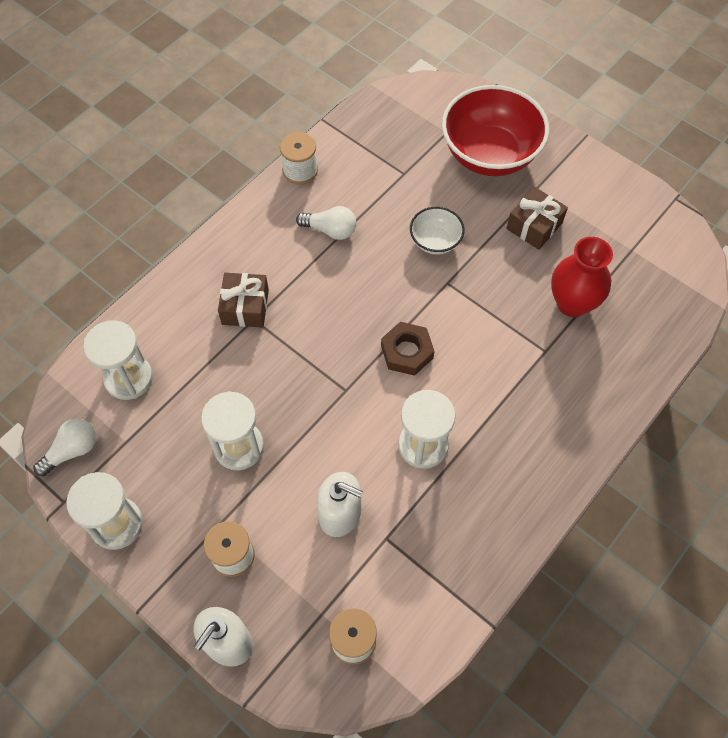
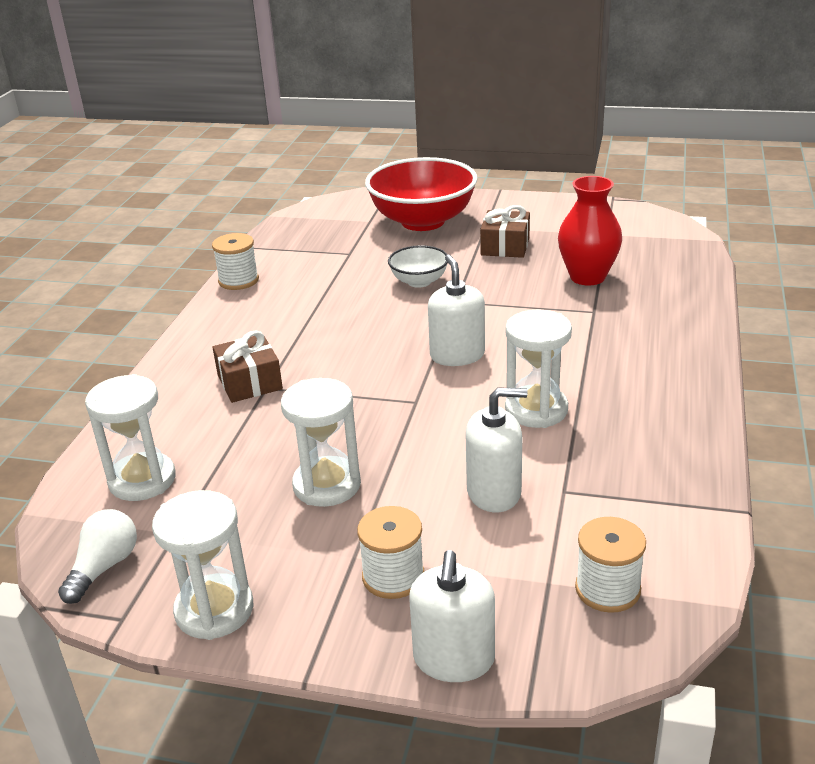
camera: 25 degrees left, 30 degrees down
white light bulb [296,206,356,240] -> none
brown nut [381,322,435,376] -> white soap dispenser [428,255,485,366]

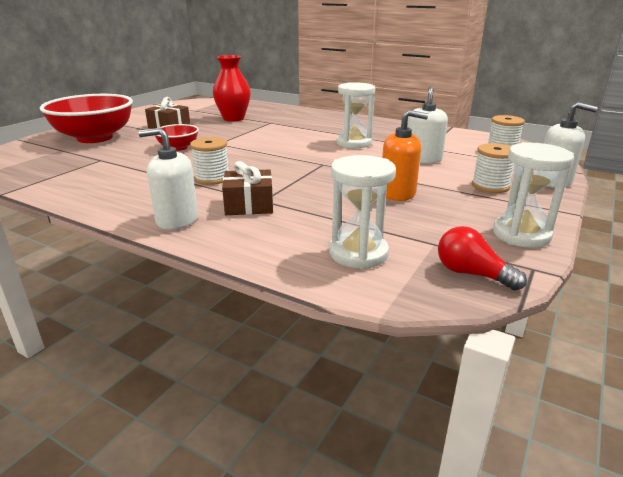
camera: 75 degrees left, 5 degrees down
white light bulb [58,509,137,604] -> red light bulb [438,226,527,291]
white spool [212,233,259,290] -> white spool moved to [190,137,229,185]
white hourglass [281,378,361,507] -> orange soap dispenser [382,110,428,201]
white bowl [388,245,448,288] -> red bowl [155,124,199,151]
white soap dispenser [428,255,485,366] -> white soap dispenser moved to [138,128,198,230]

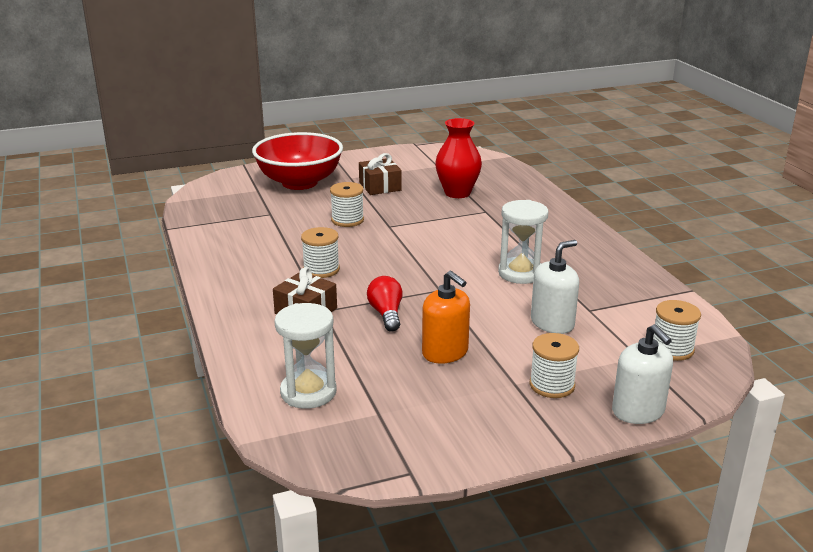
camera: 40 degrees right, 0 degrees up
white soap dispenser [138,128,198,230] -> none
red bowl [155,124,199,151] -> white spool [330,182,364,227]
red light bulb [438,226,527,291] -> red light bulb moved to [367,276,403,332]
white hourglass [493,142,574,248] -> none

